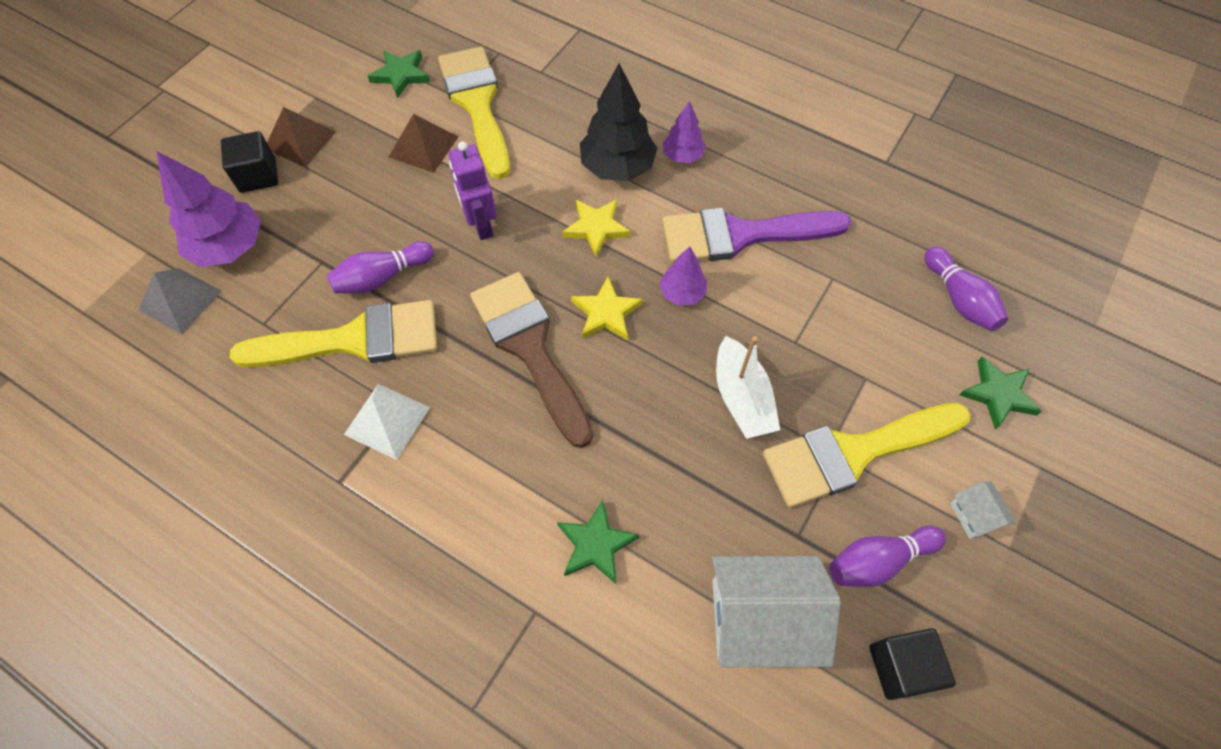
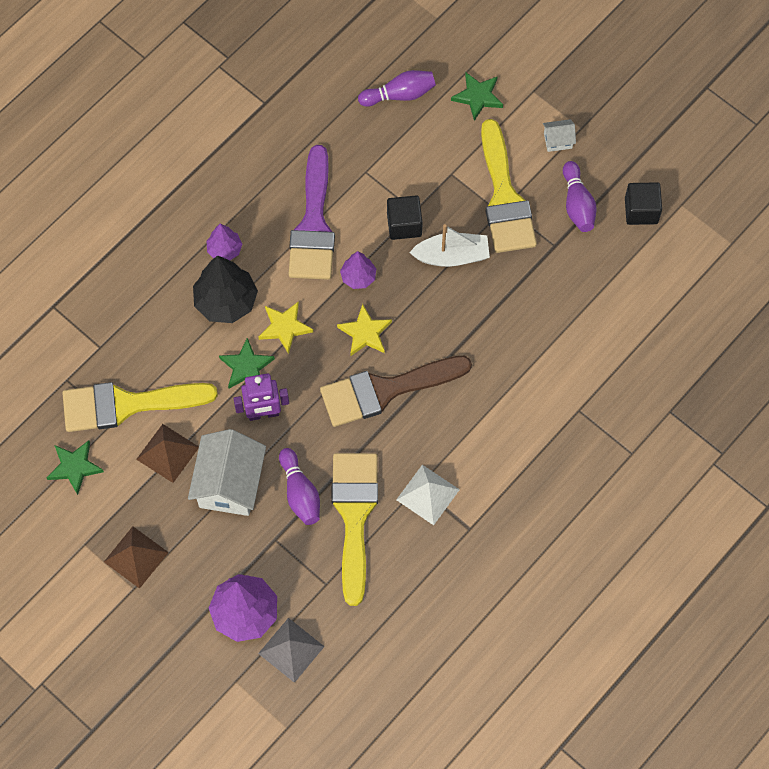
camera: 80 degrees left, 5 degrees up
black cube [221,131,278,193] -> black cube moved to [387,195,423,240]
green star [557,500,639,584] -> green star moved to [219,338,275,389]
white house [712,556,841,667] -> white house moved to [188,429,266,516]

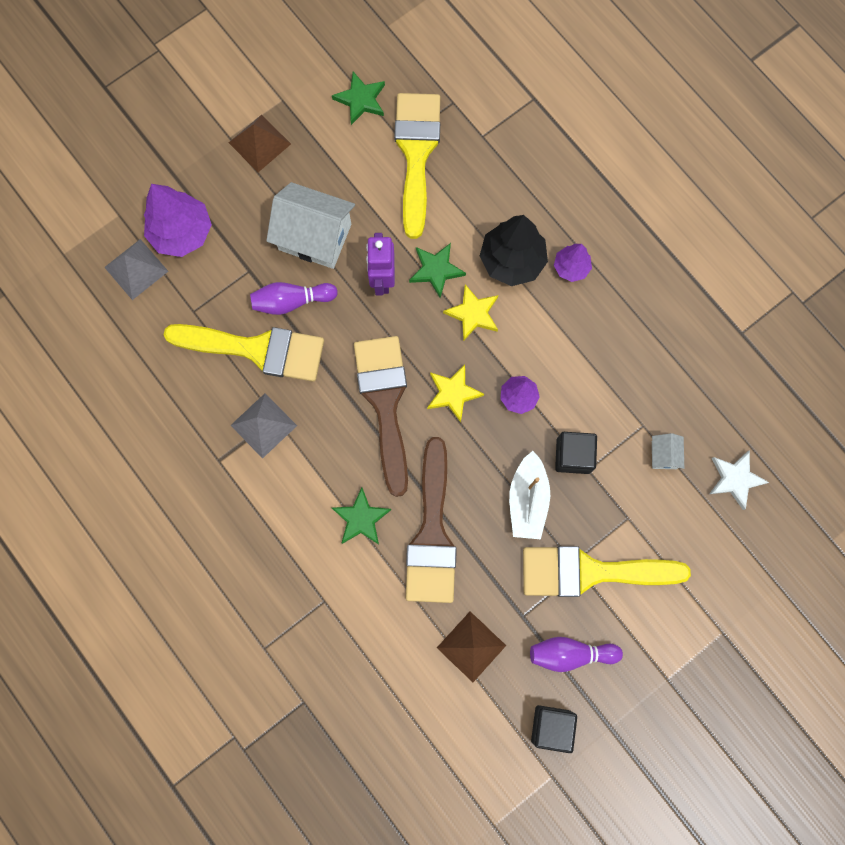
camera: 100 degrees right, 10 degrees up
brown pyramid [136,424,199,483] -> brown pyramid moved to [437,611,506,682]
purple brush [289,145,335,280] -> none
purple bowling pin [358,70,436,107] -> white star [709,450,769,510]
white pyramid [396,465,460,525] -> grey pyramid [230,393,297,459]
green star [451,73,503,121] -> green star moved to [332,487,391,544]
white house [543,119,576,152] -> white house moved to [652,433,684,469]
none -> brown brush [406,437,457,603]

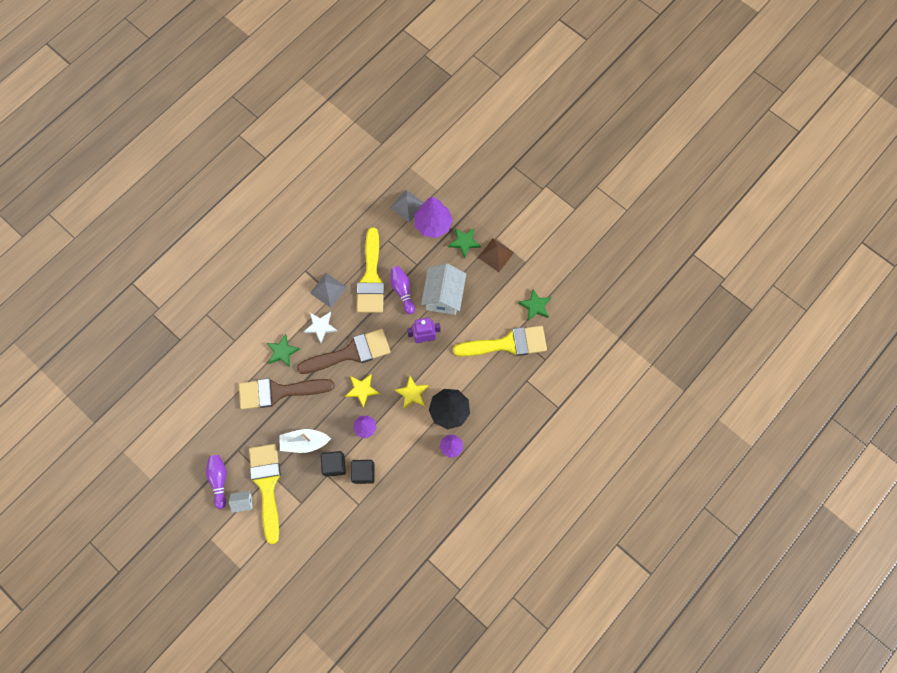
camera: 80 degrees right, 5 degrees down
green star [409,243,466,298] -> green star moved to [448,228,481,258]
brown pyramid [437,611,506,682] -> none
black cube [531,705,577,753] -> black cube moved to [351,460,375,484]
white house [652,433,684,469] -> white house moved to [229,491,252,513]
white star [709,450,769,510] -> white star moved to [303,312,338,343]

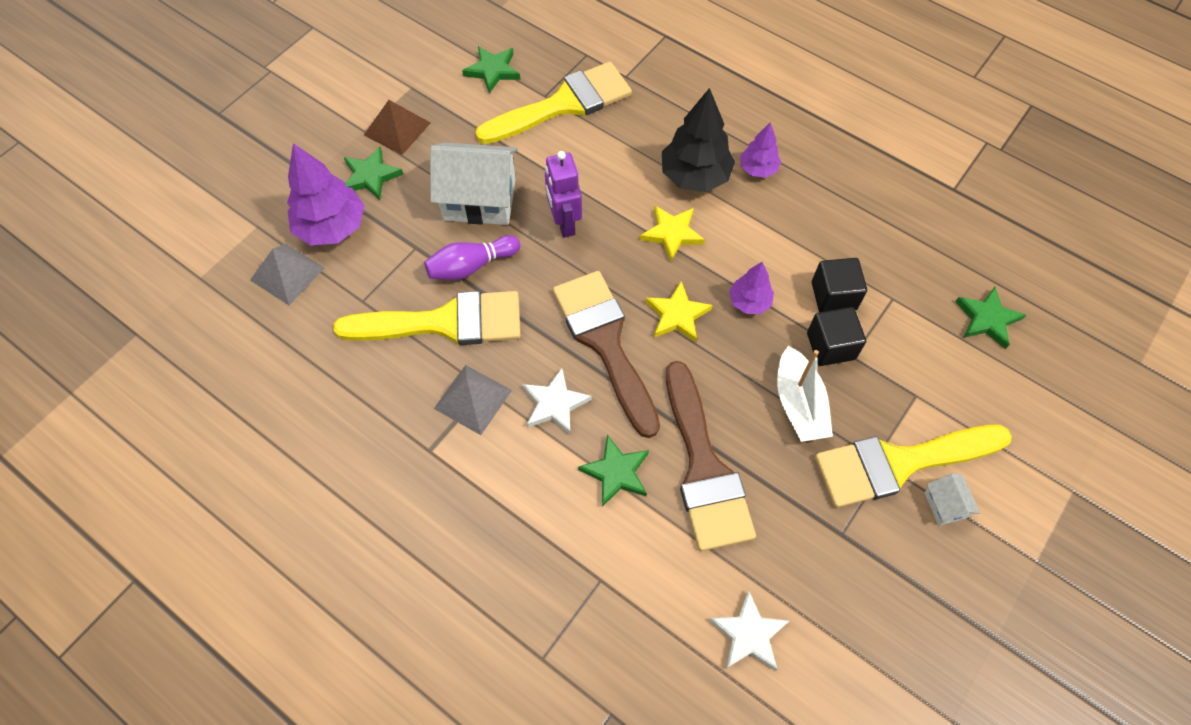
camera: 95 degrees left, 10 degrees down
purple bowling pin [206,455,226,509] -> none
yellow brush [453,326,547,356] -> yellow brush turned 75 degrees clockwise [475,62,632,144]
none -> white star [709,591,789,671]
none -> green star [955,287,1026,349]

